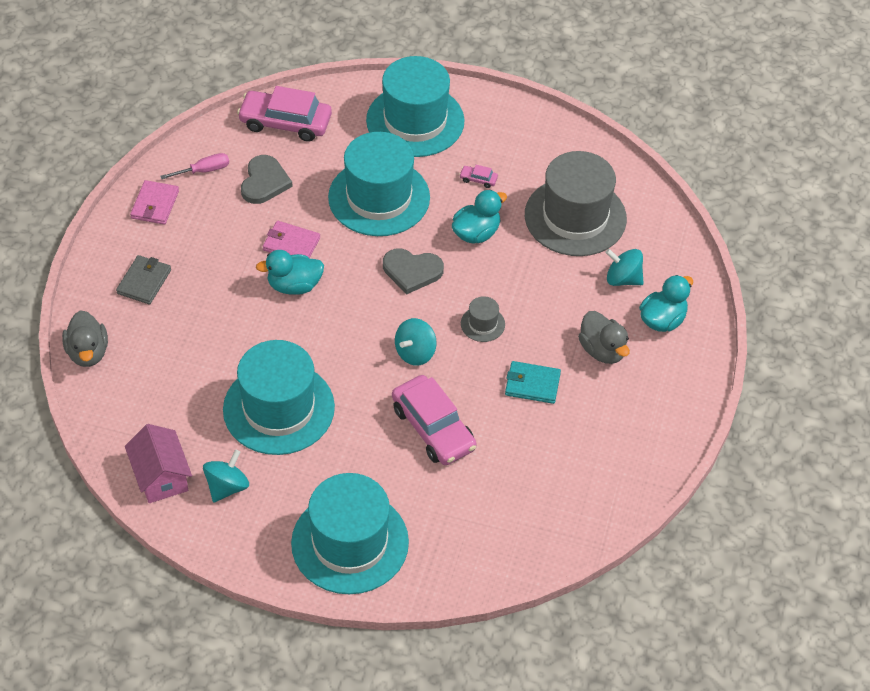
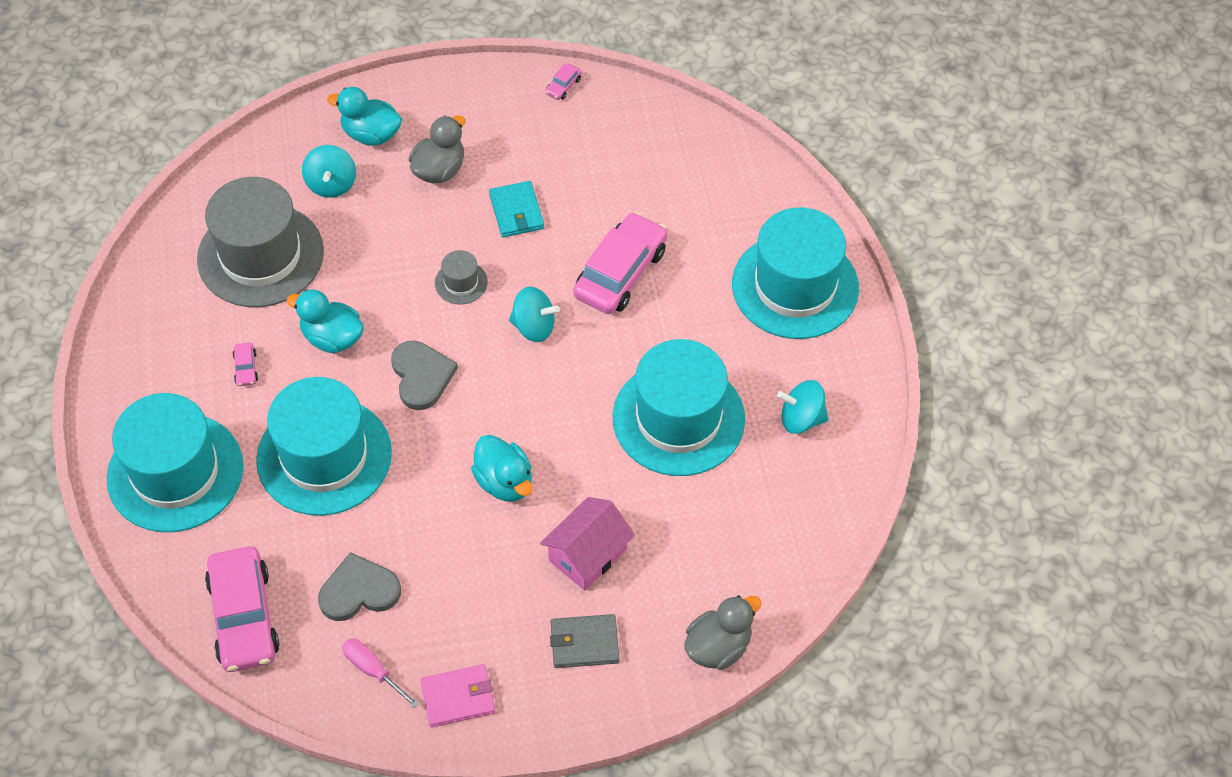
camera: 115 degrees left, 5 degrees up
pink house [125,424,192,503] -> pink house moved to [540,497,635,591]
pink wallet [263,221,320,258] -> none
none -> pink car [545,64,582,100]

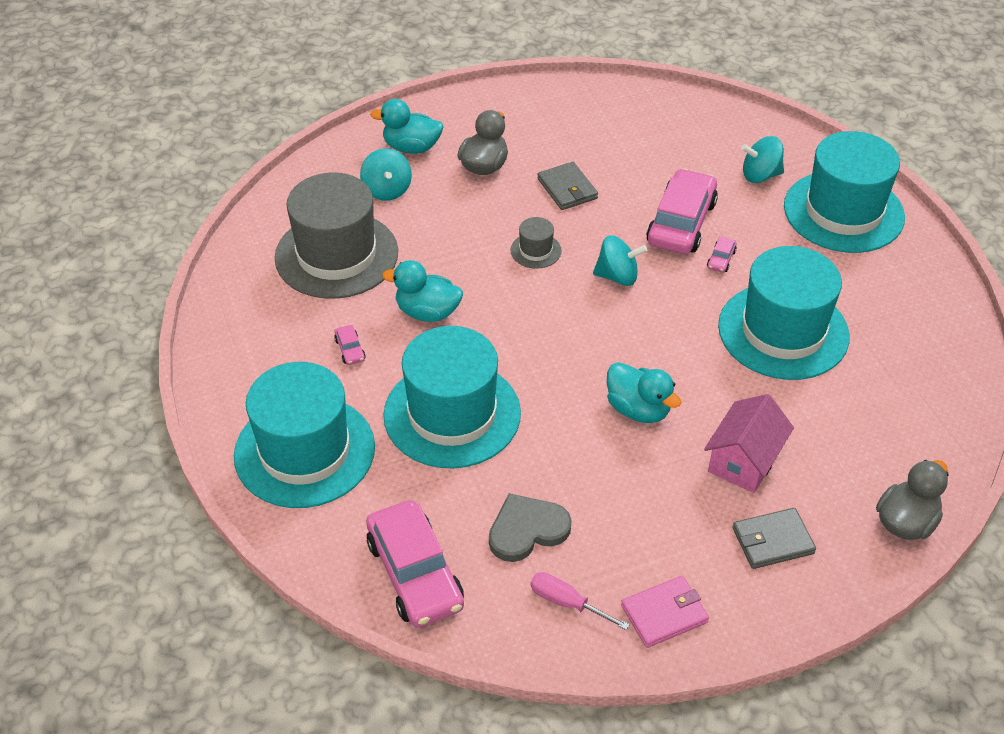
camera: 10 degrees left, 10 degrees down
grey heart [391,341,458,410] -> none
turquoise wallet [489,181,544,237] -> grey wallet [537,162,598,210]
pink car [545,64,582,100] -> pink car moved to [707,236,737,273]
turquoise spinning top [777,380,829,434] -> turquoise spinning top moved to [741,136,784,183]

